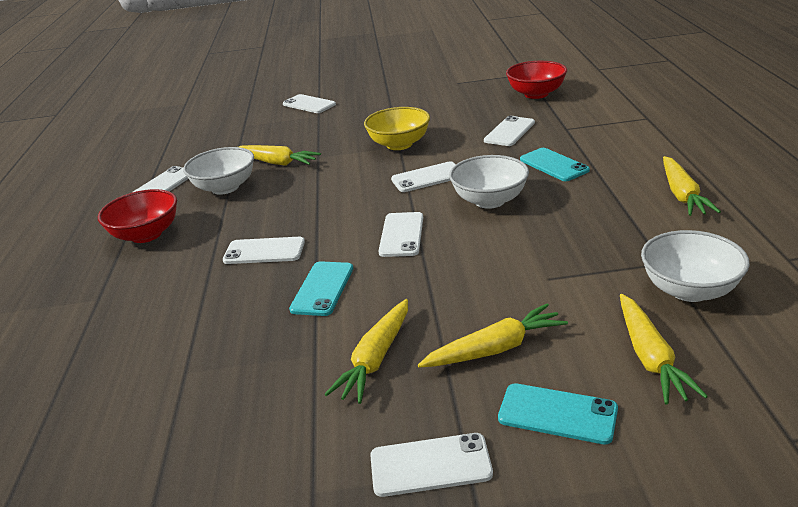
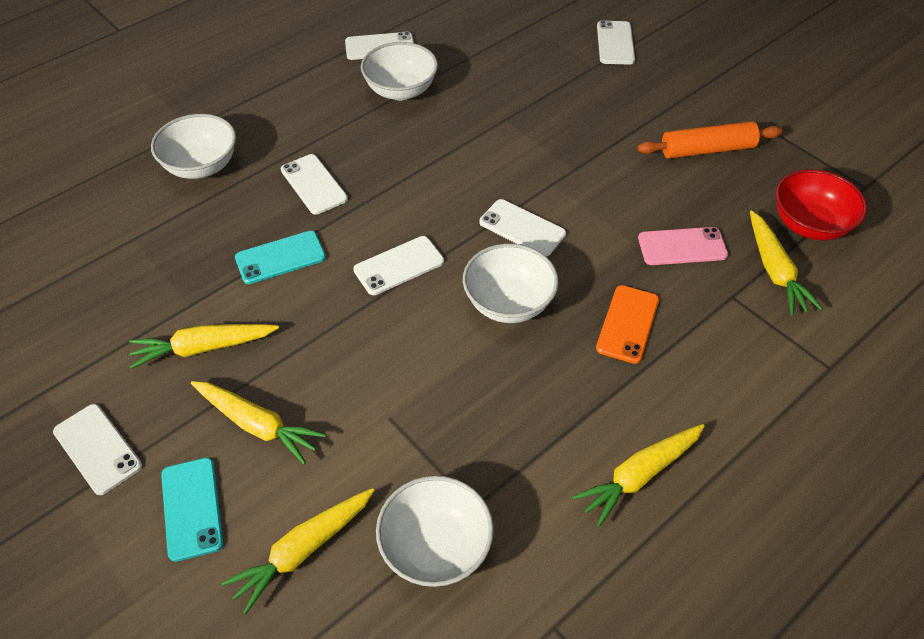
camera: 50 degrees right, 20 degrees up
red bowl [98,189,177,243] -> none
yellow carrot [239,145,321,166] -> yellow carrot moved to [750,211,823,315]
yellow bowl [364,107,430,150] -> none
white phone [484,116,535,146] -> pink phone [638,227,728,265]
turquoise phone [520,148,590,181] -> orange phone [596,285,659,364]
none -> white bowl [151,114,236,179]
none -> orange rolling pin [637,121,783,159]

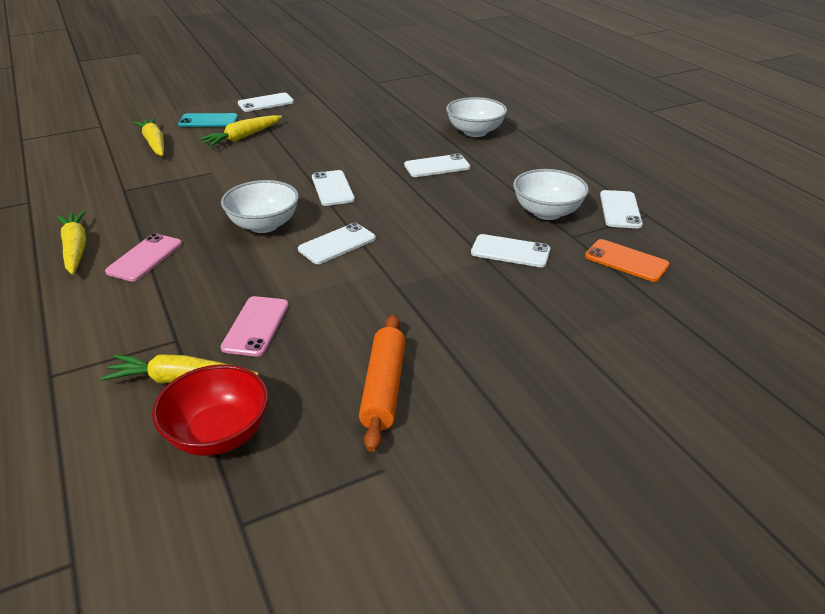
camera: 105 degrees right, 15 degrees down
yellow carrot [129,324,279,369] -> none
turquoise phone [235,231,326,284] -> none
white bowl [376,476,494,587] -> none
orange phone [596,285,659,364] -> orange phone moved to [585,239,670,282]
white phone [597,20,635,65] -> white phone moved to [471,234,551,267]
none -> pink phone [105,233,182,282]

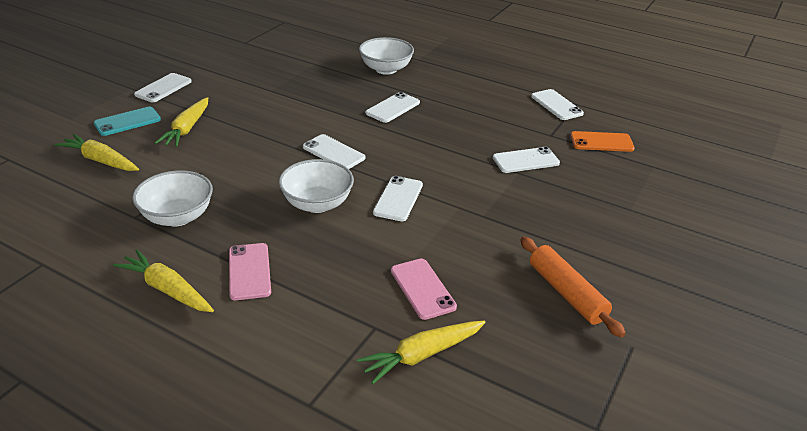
camera: 35 degrees left, 0 degrees up
red bowl [152,365,269,456] -> none
white bowl [513,169,589,220] -> white bowl moved to [132,170,213,226]

